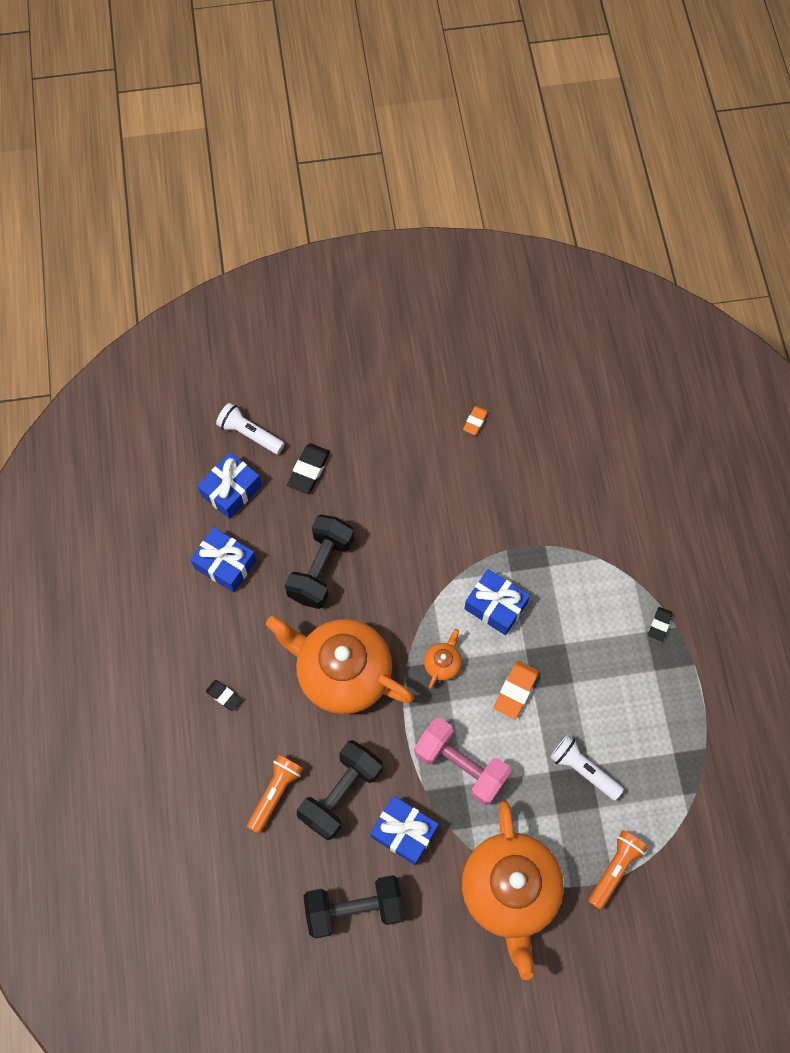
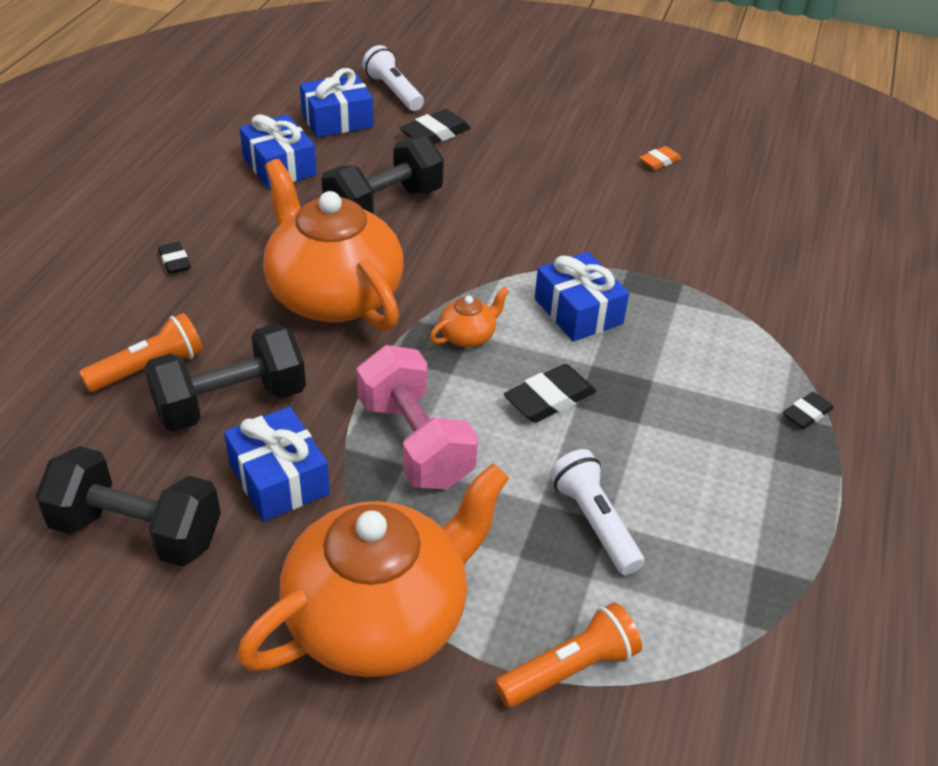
camera: 25 degrees right, 25 degrees down
orange teapot [462,801,564,980] -> orange teapot turned 150 degrees counterclockwise [237,463,509,677]
orange eraser [494,661,539,719] -> black eraser [504,364,596,422]

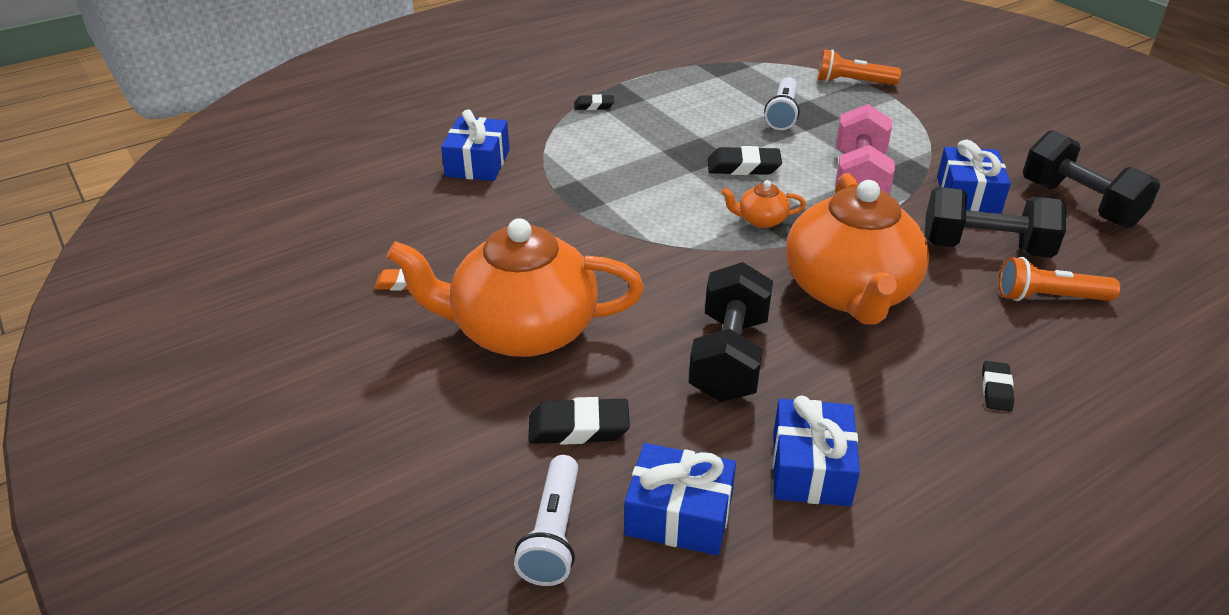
camera: 140 degrees left, 5 degrees down
orange teapot [237,463,509,677] -> orange teapot moved to [387,218,644,357]
black dumbbell [321,136,444,214] -> black dumbbell turned 75 degrees counterclockwise [689,262,773,402]
blue gift [535,252,629,342] -> blue gift moved to [441,109,510,181]

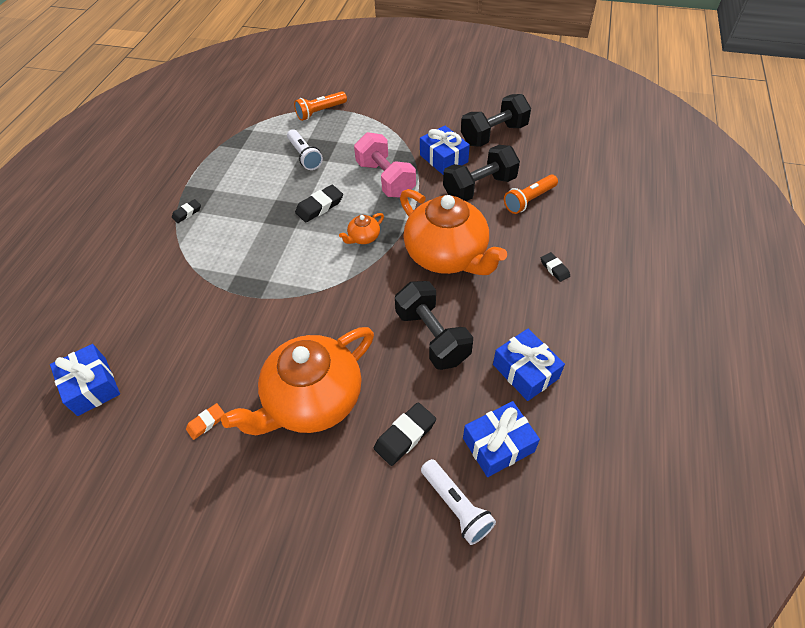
camera: 40 degrees left, 15 degrees up
blue gift [441,109,510,181] -> blue gift moved to [50,344,120,416]
black dumbbell [1023,130,1161,228] -> black dumbbell turned 45 degrees counterclockwise [461,94,531,147]

